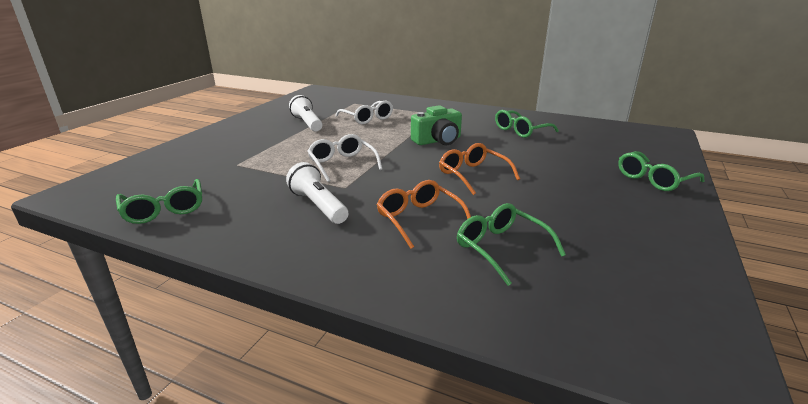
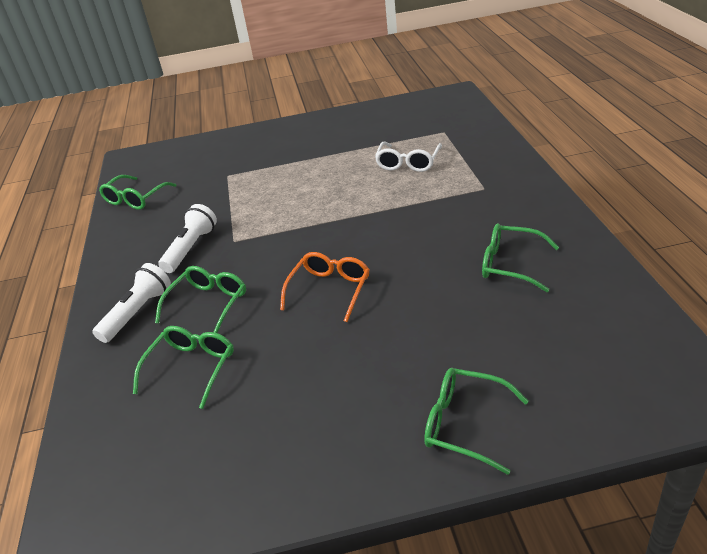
camera: 60 degrees right, 10 degrees up
white flashlight [289,95,323,132] -> white flashlight moved to [92,263,171,343]
white glasses [308,134,382,182] -> none
orange glasses [376,180,471,249] -> green glasses [155,266,246,333]
green camera [411,105,462,145] -> none

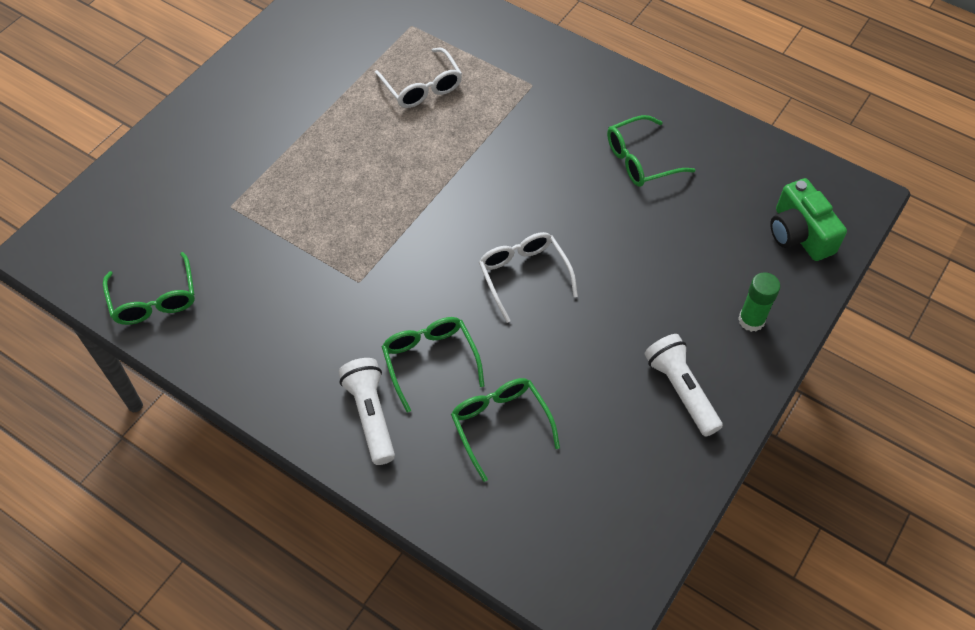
camera: 50 degrees left, 20 degrees up
white flashlight [158,204,217,273] -> white flashlight moved to [645,334,723,437]
orange glasses [280,252,370,322] -> white glasses [479,232,578,323]
green glasses [424,368,529,475] -> green glue stick [738,272,780,332]
none -> green camera [770,178,847,261]

